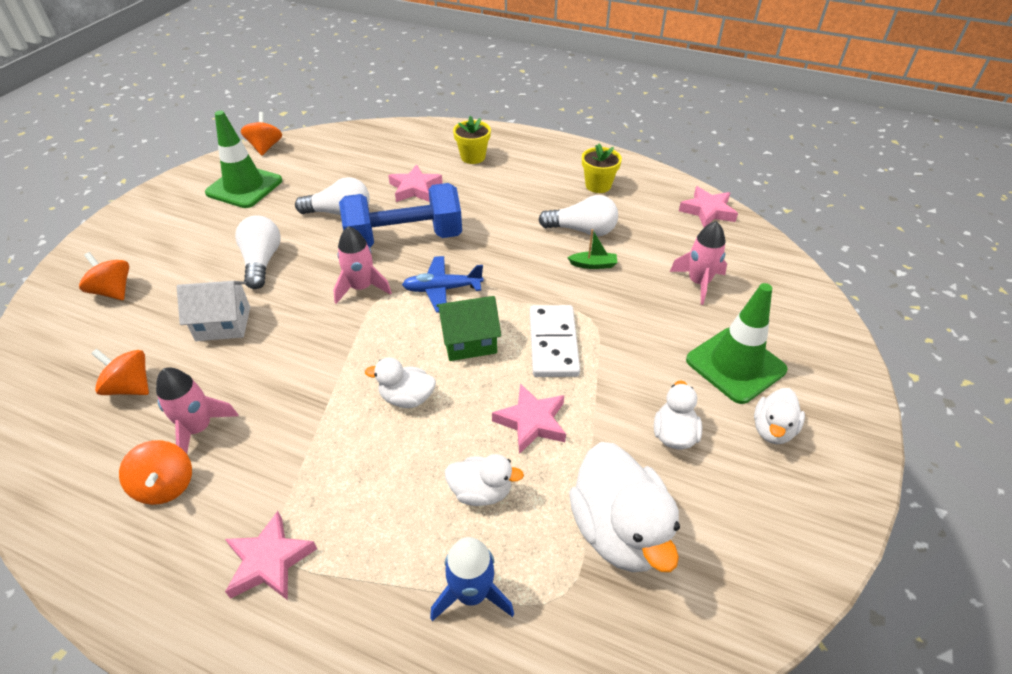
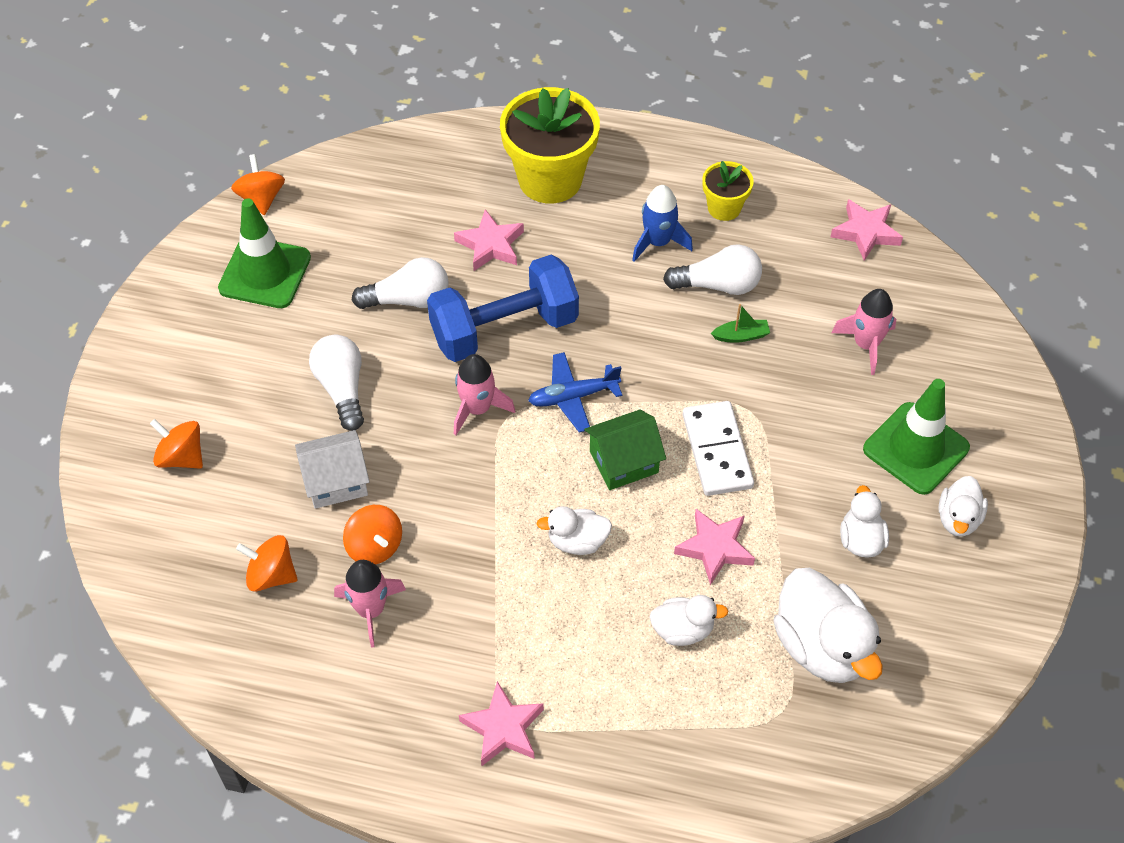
camera: 10 degrees left, 10 degrees up
orange spinning top [119,440,192,505] -> orange spinning top moved to [343,505,402,564]
blue rocket [430,537,514,621] -> blue rocket moved to [632,185,693,262]
yellow flower pot [453,115,491,164] -> yellow flower pot [500,87,600,204], size x1.95

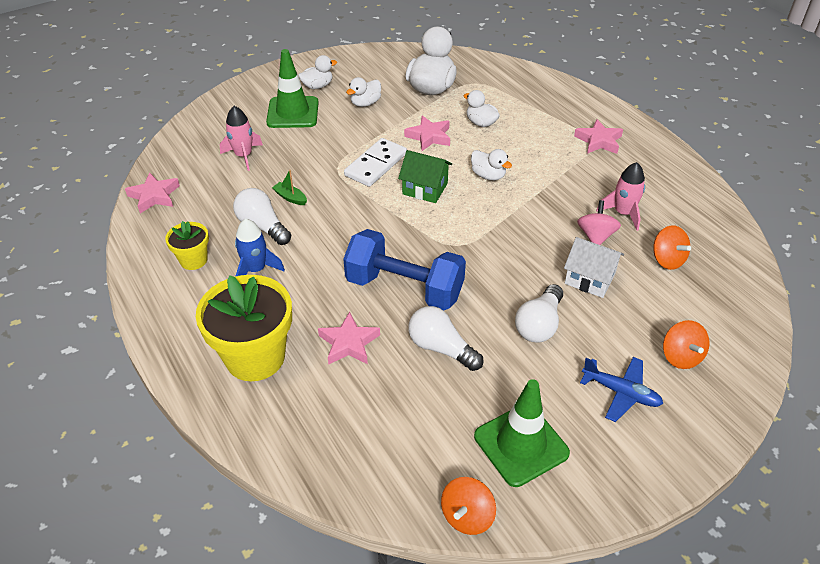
camera: 135 degrees left, 10 degrees down
orange spinning top [343,505,402,564] -> pink spinning top [577,200,621,245]
pink rocket [454,354,515,435] -> none
blue plane [528,352,622,432] -> blue plane moved to [580,357,663,422]

